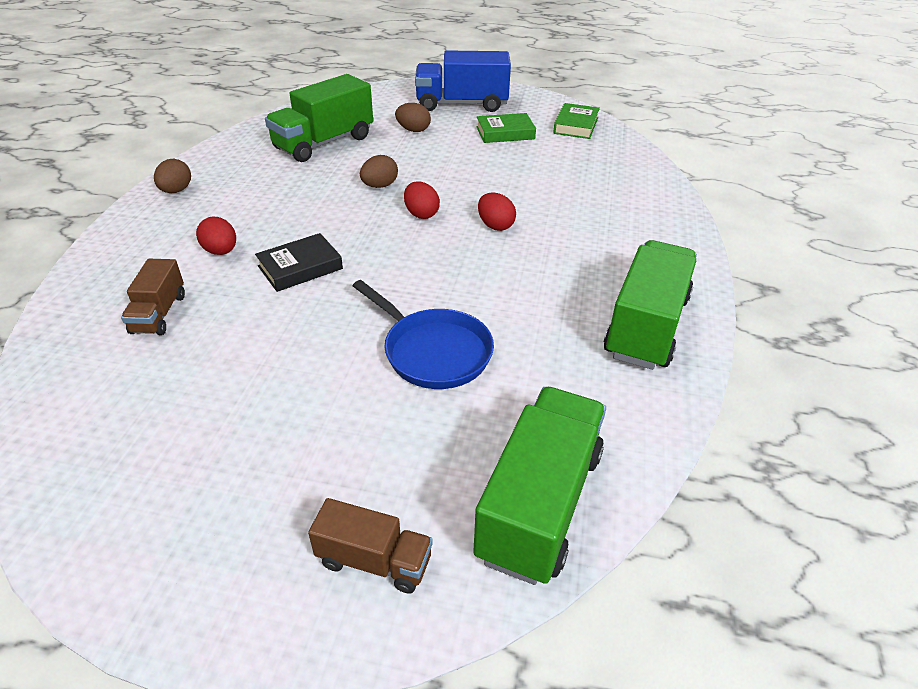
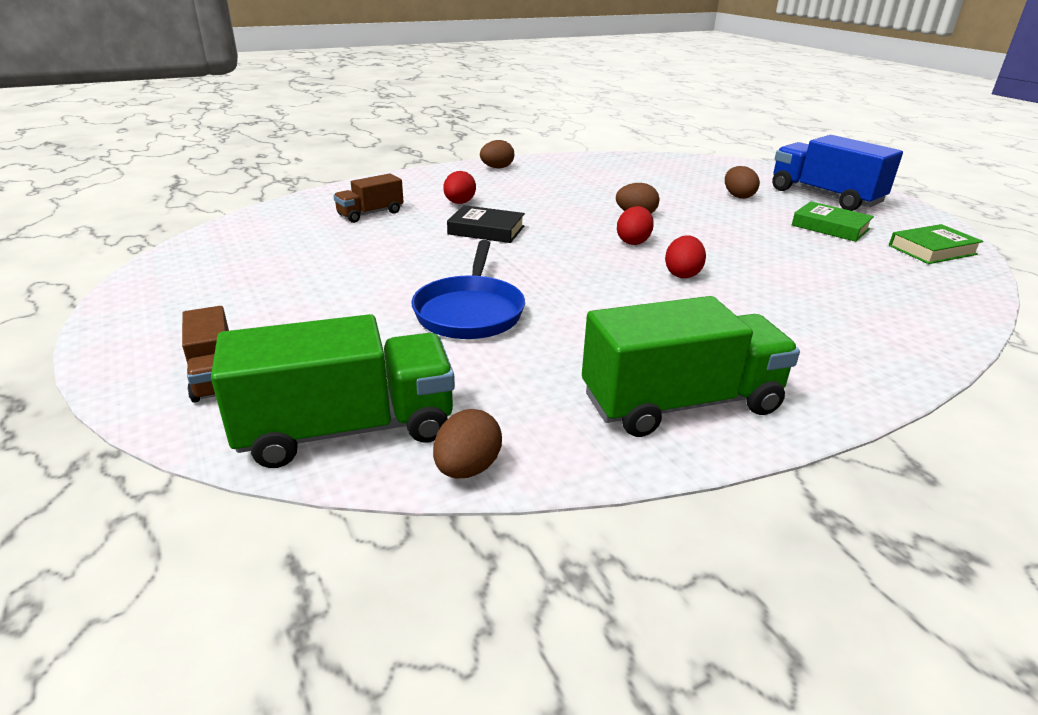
camera: 50 degrees right, 10 degrees down
green truck [265,74,373,162] -> none
none -> brown egg [433,409,502,478]

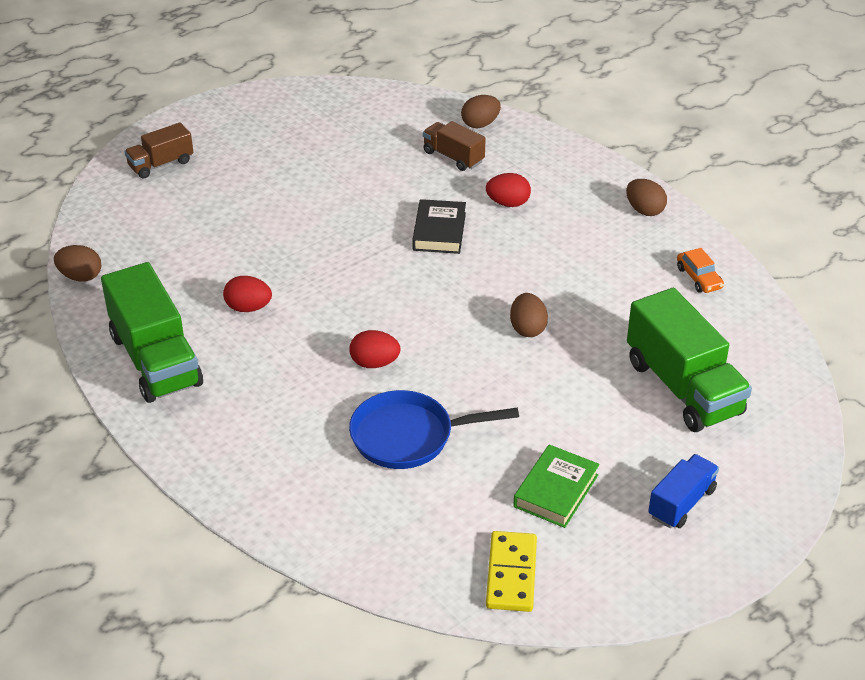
camera: 80 degrees right, 10 degrees up
green truck [211,314,455,468] -> green truck moved to [627,288,752,432]
blue pan [411,240,525,339] -> blue pan moved to [349,390,519,469]
red egg [617,206,654,245] -> red egg moved to [223,276,272,312]
brown egg [725,166,760,199] -> brown egg moved to [461,95,501,128]
blue truck [772,135,903,211] -> blue truck [648,454,719,528], size x0.54
green book [889,224,983,264] -> yellow domino [486,531,537,612]
none -> orange car [677,248,724,293]

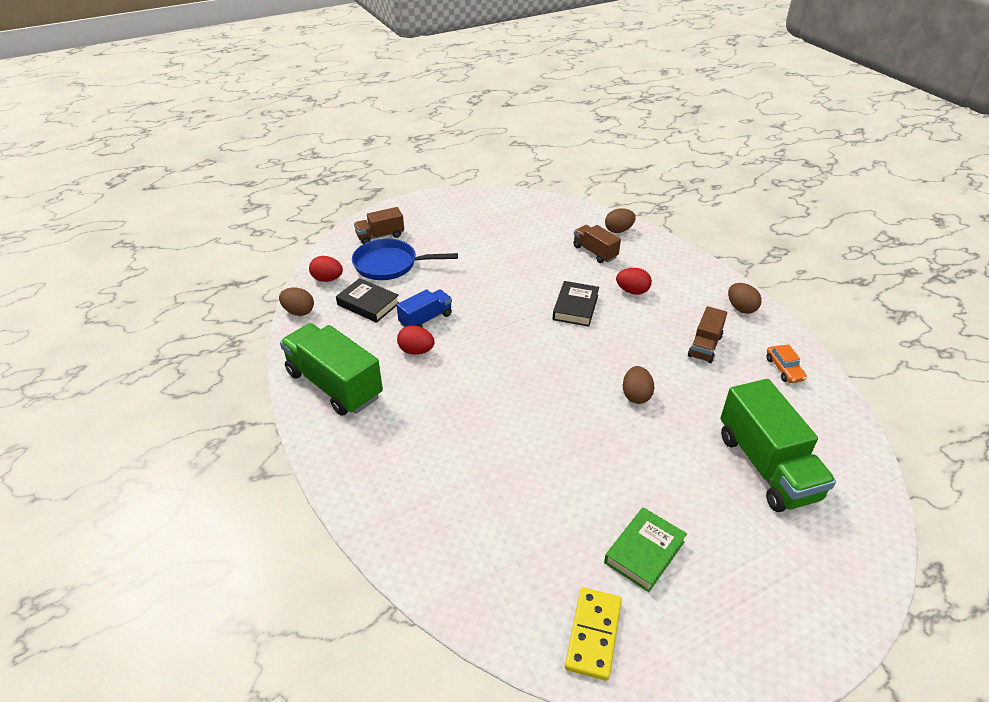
camera: 10 degrees right, 0 degrees up
green truck [101,262,203,403] -> green truck turned 150 degrees clockwise [280,323,383,416]
red egg [349,330,400,368] -> red egg moved to [309,256,343,282]
blue pan [349,390,519,469] -> blue pan moved to [352,239,458,280]
blue truck [648,454,719,528] -> blue truck moved to [397,289,452,327]
none -> black book [336,278,399,323]
none -> brown truck [688,306,727,363]

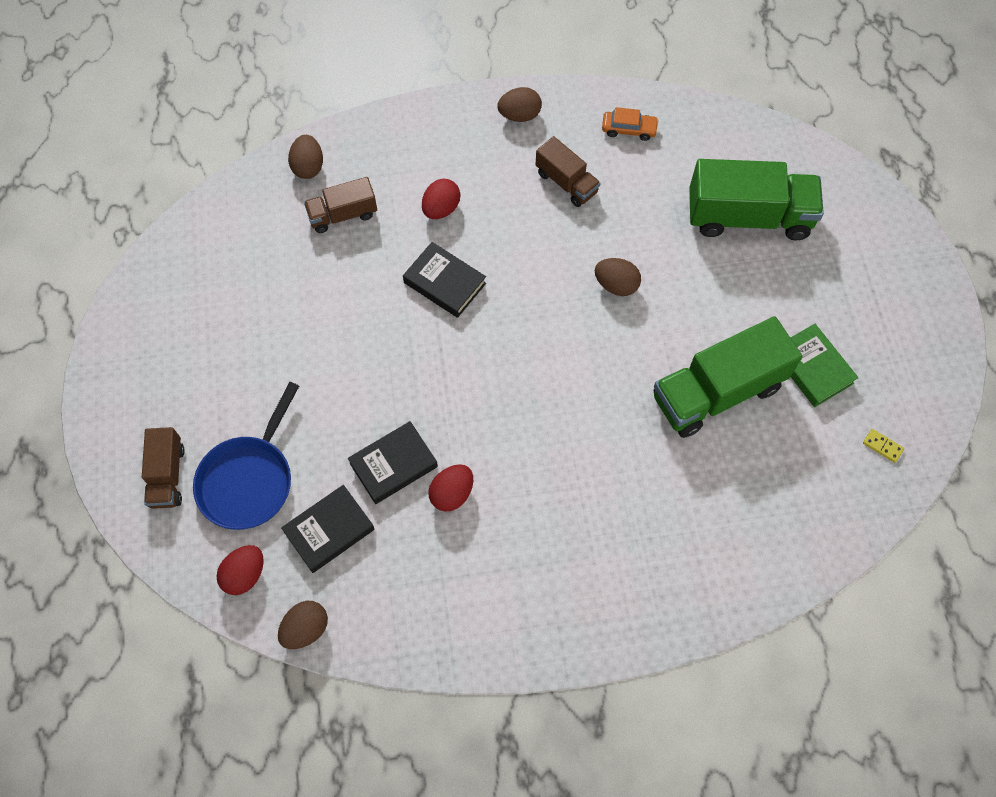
camera: 70 degrees left, 25 degrees up
green truck [280,323,383,416] -> green truck moved to [654,316,802,438]
blue truck [397,289,452,327] -> black book [348,421,438,504]
yellow domino [565,588,622,681] -> yellow domino [863,429,904,463], size x0.46

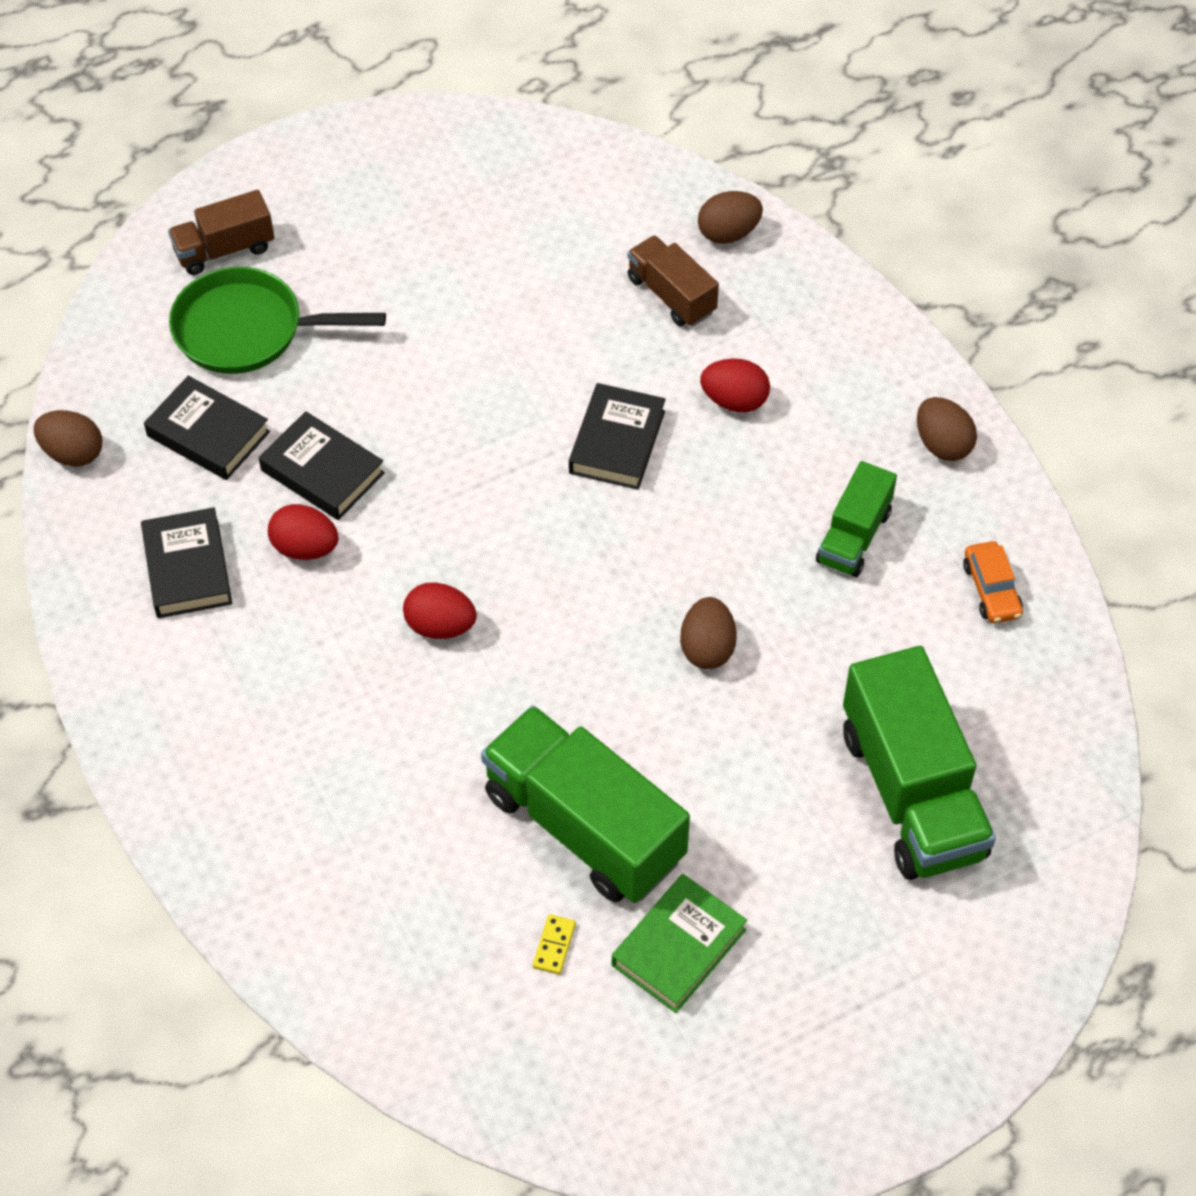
camera: 70 degrees right, 10 degrees down
blue pan [193,382,299,530] -> green pan [169,267,386,374]
red egg [217,545,264,595] -> red egg moved to [403,582,477,639]
brown truck [536,136,601,207] -> green truck [816,461,897,577]
yellow domino [863,429,904,463] -> yellow domino moved to [533,914,576,975]
none -> black book [141,507,232,618]

